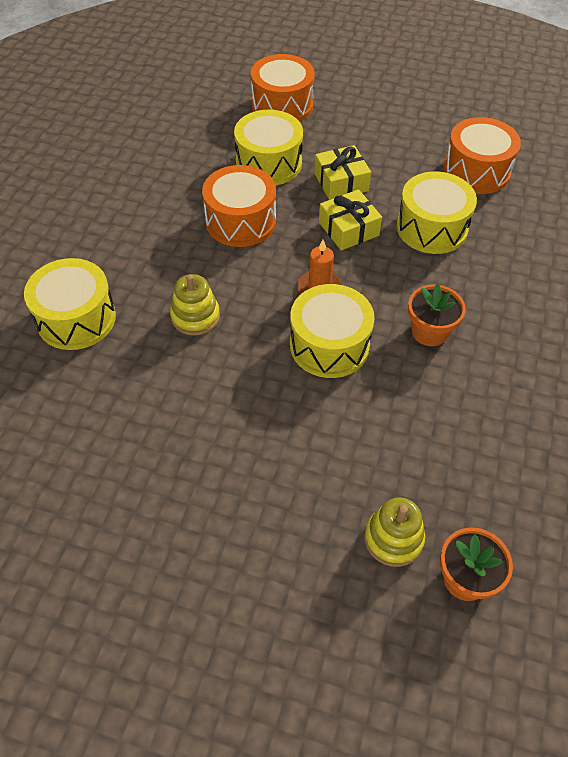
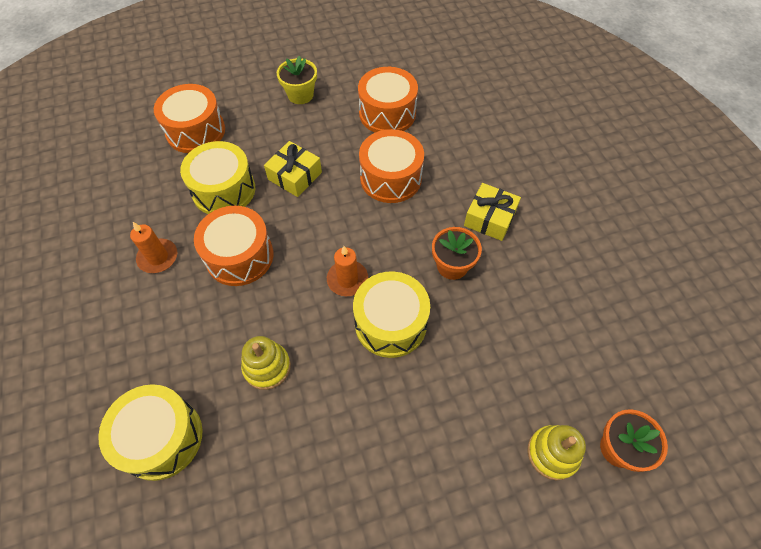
camera: 35 degrees left, 5 degrees up
yellow gift [319,189,382,250] -> yellow gift moved to [464,183,521,241]
yellow drum [397,172,477,254] -> orange drum [359,129,424,203]
none -> orange candle [130,222,177,273]
none -> yellow flower pot [277,56,317,104]

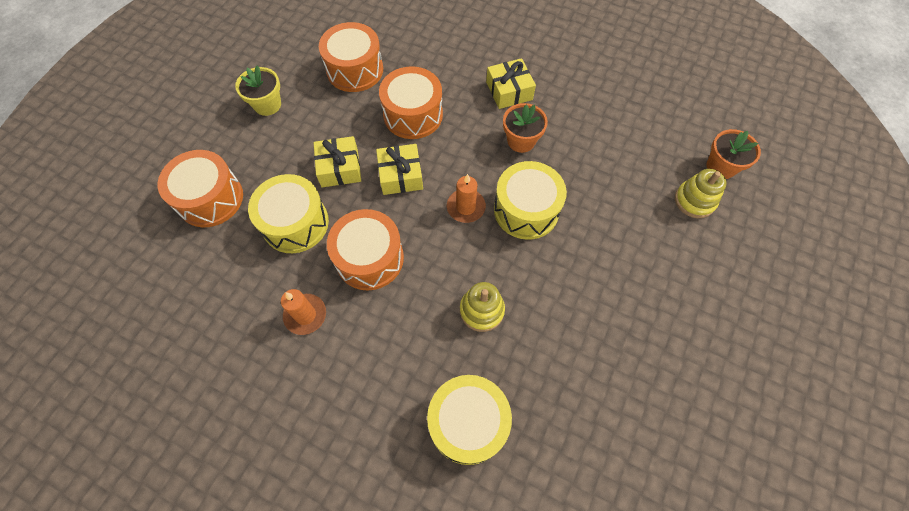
camera: 45 degrees left, 5 degrees up
none -> yellow gift [376,144,423,195]

